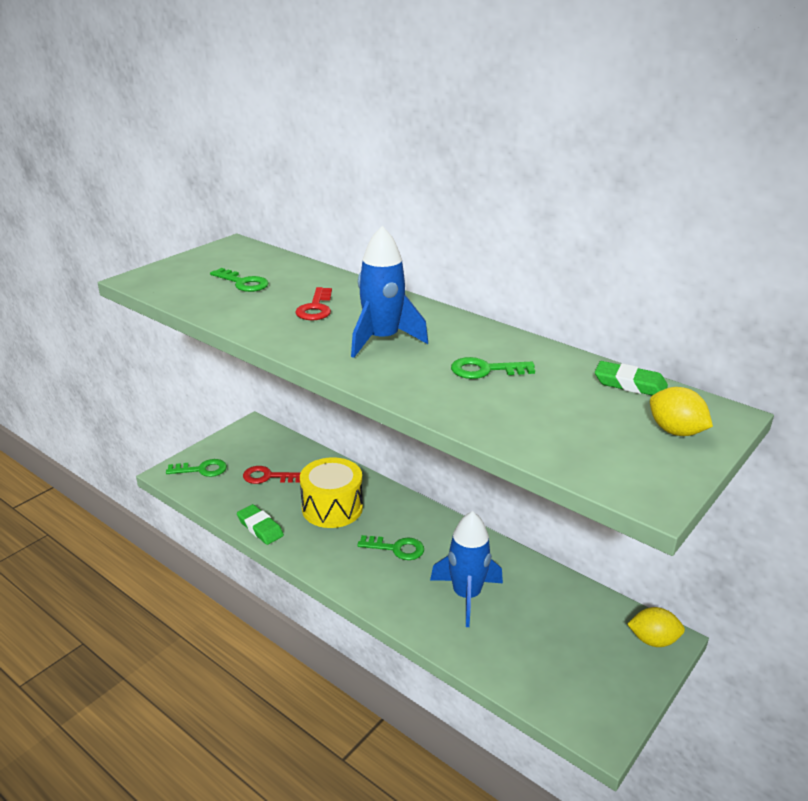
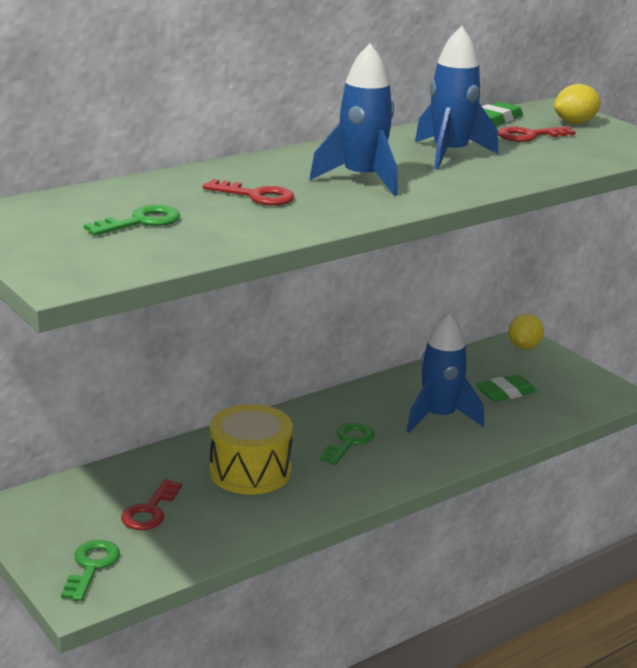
camera: 75 degrees left, 5 degrees down
green eraser [237,504,284,545] -> green eraser moved to [476,375,537,402]
green key [451,357,535,379] -> blue rocket [415,26,499,170]
none -> red key [498,126,576,142]

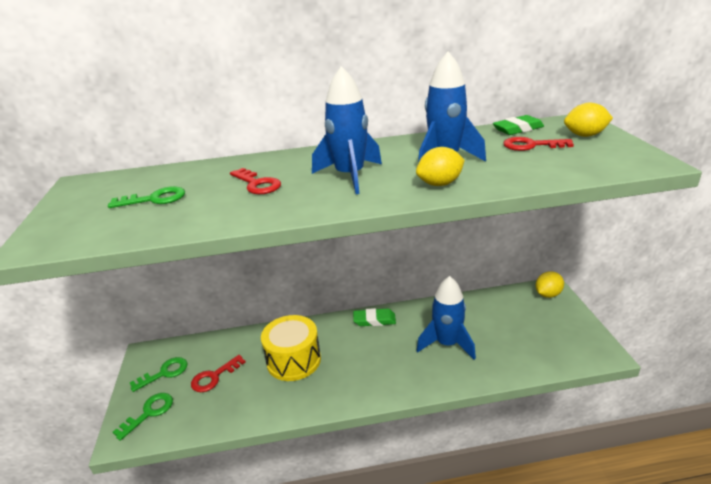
camera: 30 degrees right, 5 degrees up
green key [320,423,374,465] -> green key moved to [130,357,188,392]
green eraser [476,375,537,402] -> green eraser moved to [353,308,396,326]
none -> yellow lemon [416,147,465,186]

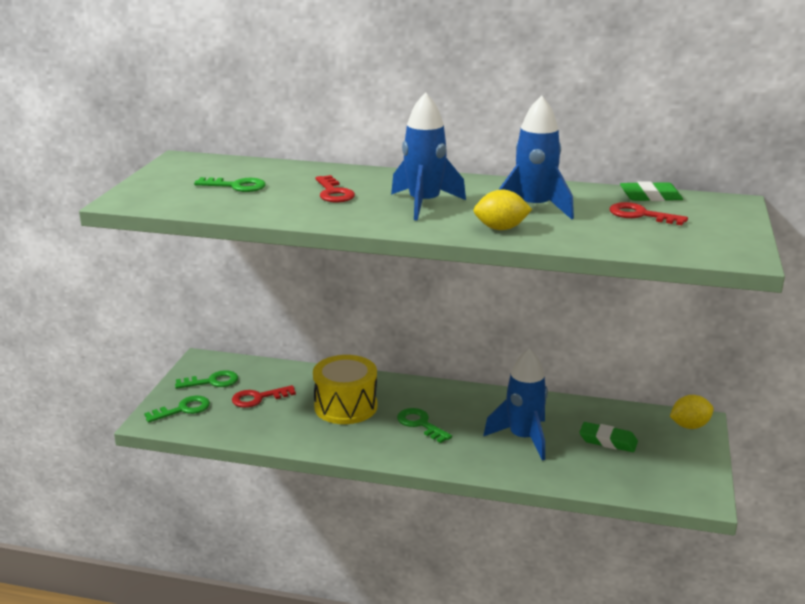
camera: 20 degrees right, 5 degrees down
green eraser [353,308,396,326] -> green eraser moved to [579,422,638,452]
yellow lemon [564,103,613,137] -> none
none -> green key [397,408,452,443]

